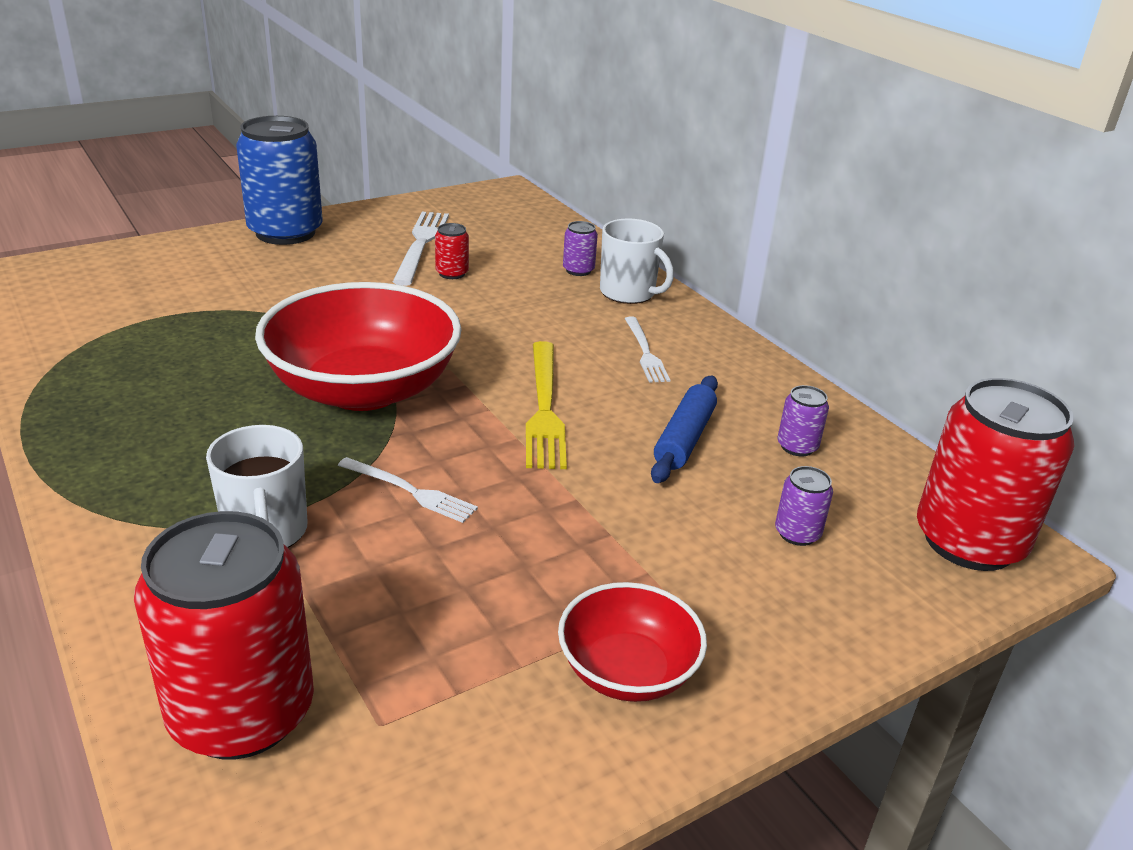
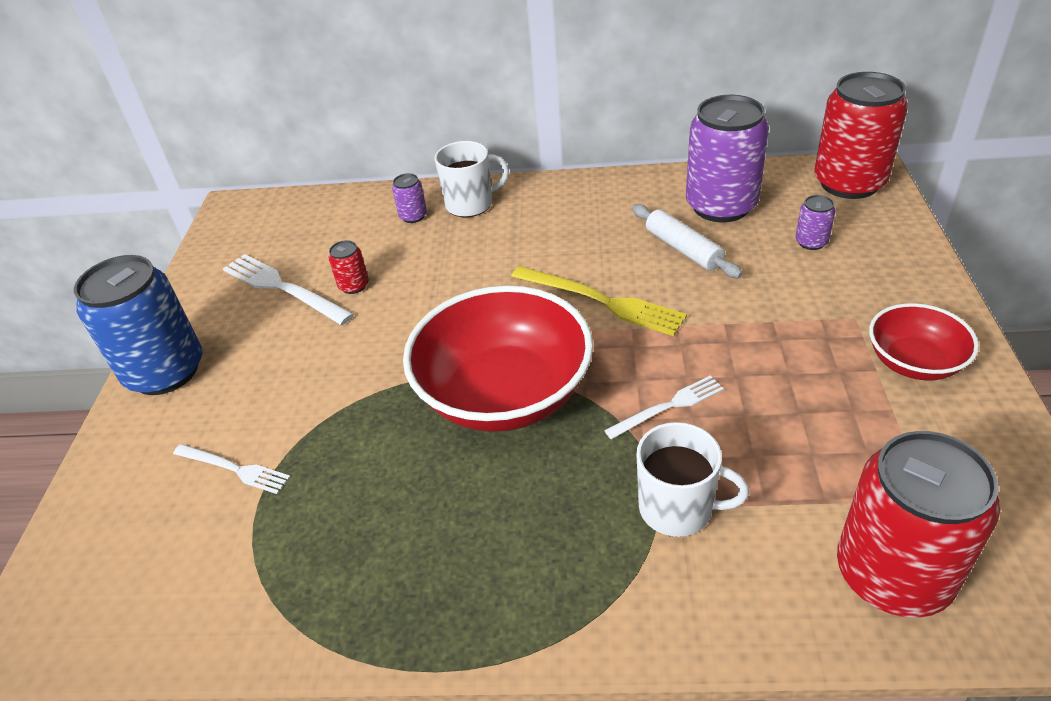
camera: 50 degrees left, 10 degrees up
white fork [625,316,670,383] -> white fork moved to [173,444,290,494]
blue rolling pin [651,376,718,483] -> white rolling pin [632,204,743,278]
purple can [778,385,829,457] -> purple can [686,95,769,222], size x2.37

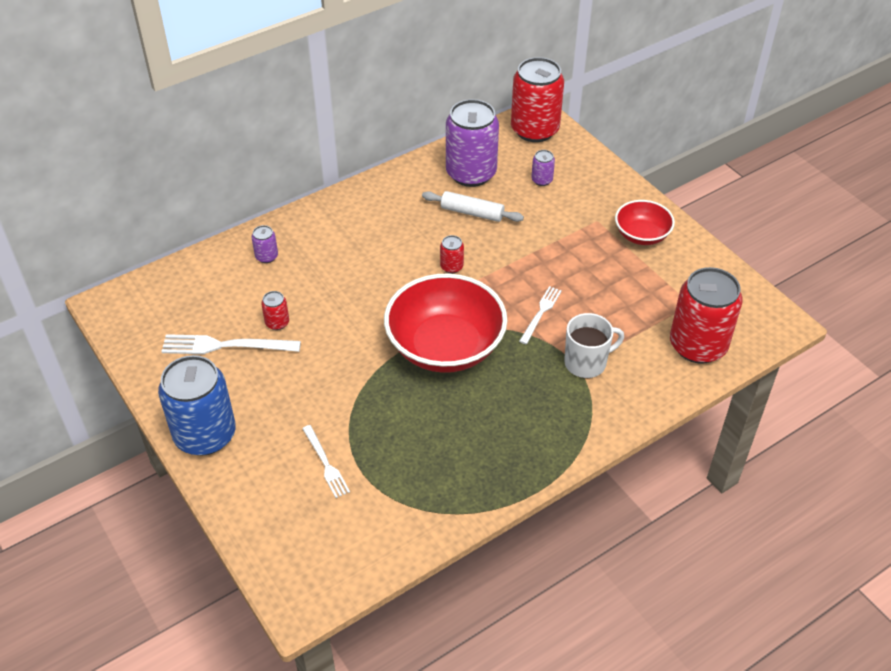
camera: 40 degrees left, 5 degrees up
white fork [173,444,290,494] -> white fork turned 75 degrees clockwise [302,425,350,498]
white mug [435,141,509,217] -> none
yellow fork [511,266,687,336] -> red can [440,235,464,273]

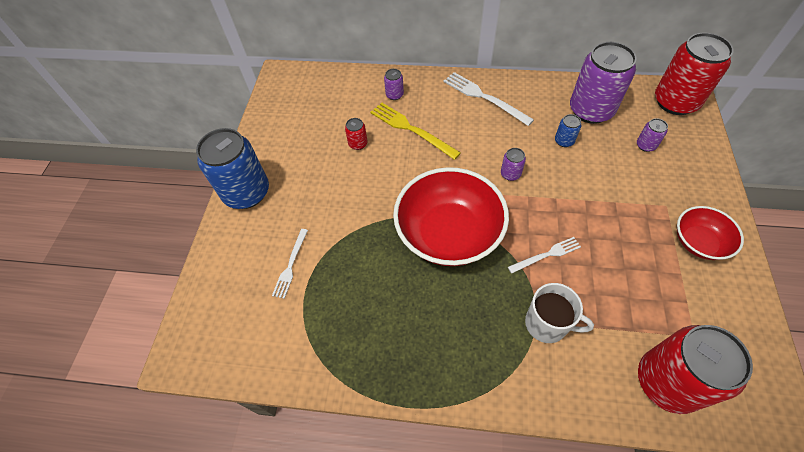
camera: 45 degrees right, 10 degrees up
white fork [161,334,301,354] -> white fork moved to [443,72,534,126]
white rolling pin [422,191,524,222] -> blue can [555,114,581,147]
red can [440,235,464,273] -> purple can [501,148,526,181]
none -> yellow fork [370,102,461,160]

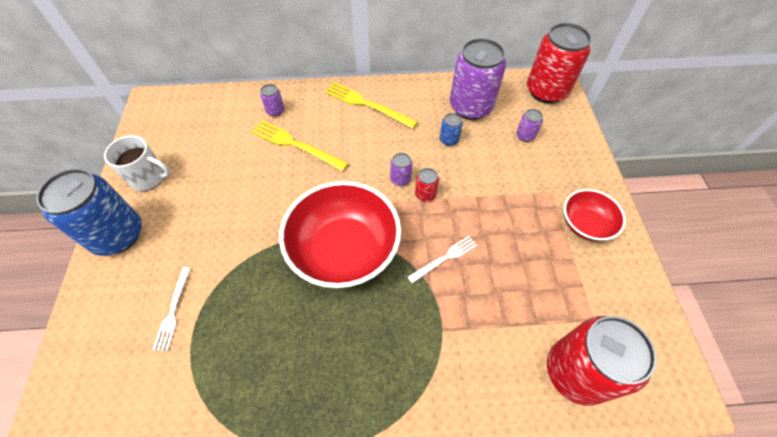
camera: 15 degrees left, 0 degrees up
red can [345,118,367,150] -> red can moved to [415,168,439,202]
white fork [443,72,534,126] -> yellow fork [325,82,418,129]
white mug [525,283,594,343] -> white mug moved to [104,135,170,191]

